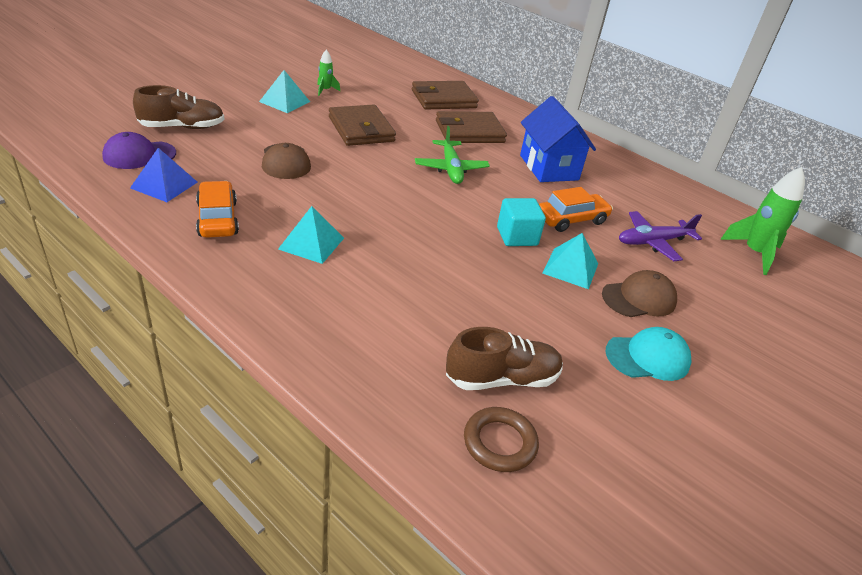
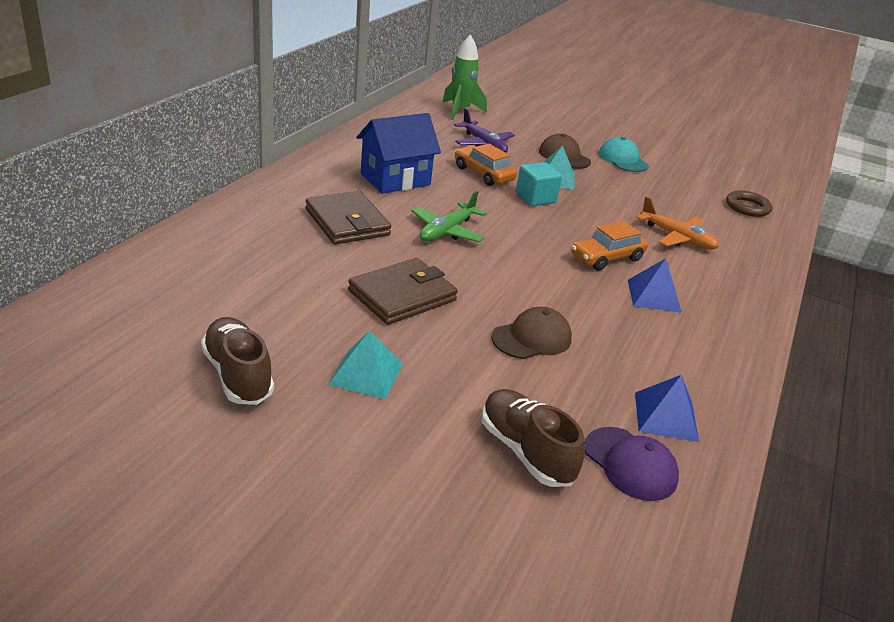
camera: 105 degrees left, 5 degrees down
orange car [196,181,239,238] -> orange car moved to [571,221,648,271]
turquoise pyramid [278,206,344,264] -> blue pyramid [628,258,682,313]
green rocket [317,50,340,96] -> none
brown wallet [412,81,479,109] -> none
green plane [415,126,490,184] -> green plane turned 150 degrees clockwise [411,191,487,242]
brown shoe [446,327,563,390] -> brown shoe moved to [201,317,274,405]
none -> orange plane [636,196,719,249]

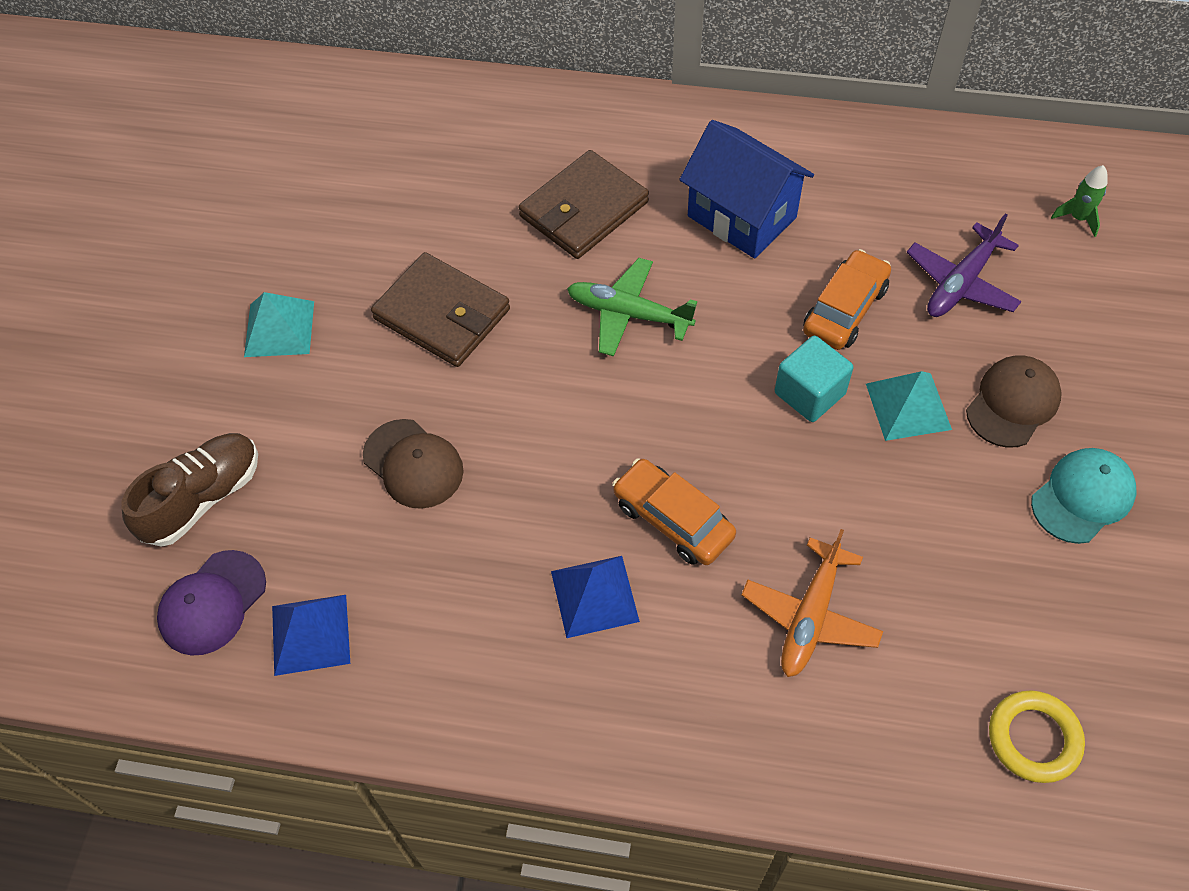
camera: 80 degrees right, 25 degrees up
brown shoe [201,317,274,405] -> none
green rocket [443,34,487,120] -> green rocket [1051,165,1108,237], size x0.53
brown ring [726,190,773,217] -> yellow ring [989,691,1085,783]

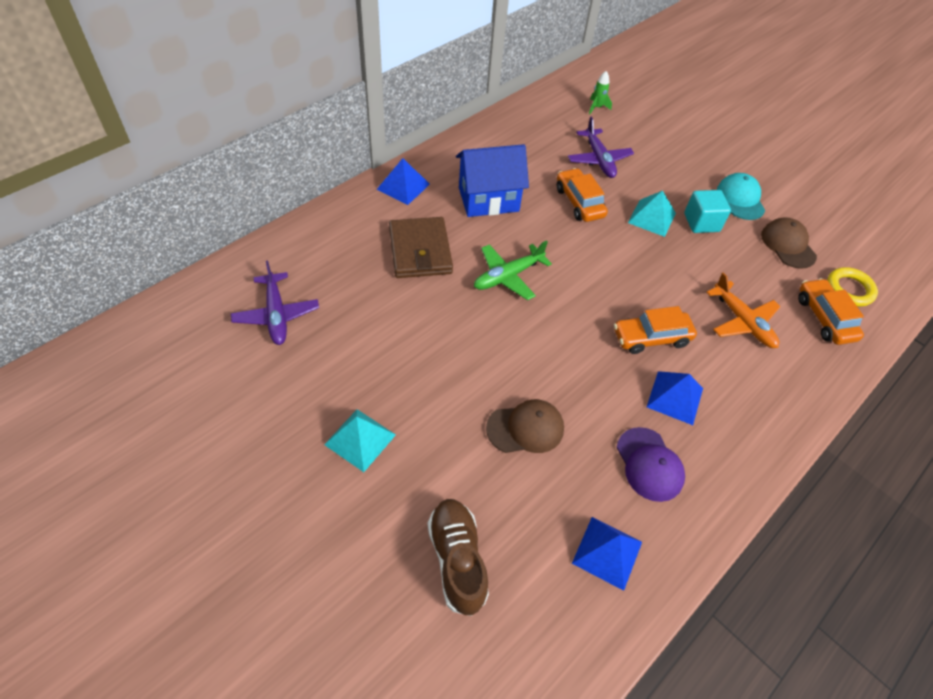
camera: 60 degrees left, 5 degrees down
purple cap [157,550,266,656] -> purple cap moved to [617,427,685,502]
brown wallet [371,252,510,367] -> none
turquoise cube [775,336,853,422] -> turquoise cube moved to [684,190,731,233]
brown cap [966,355,1062,448] -> brown cap moved to [761,217,817,269]
none -> purple plane [231,260,319,345]
none -> blue pyramid [377,158,430,205]
none -> orange car [798,278,864,345]

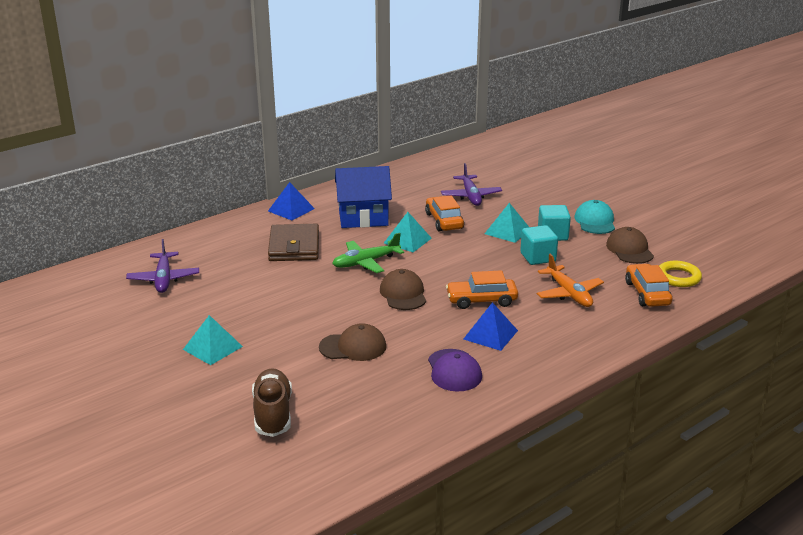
camera: 10 degrees right, 25 degrees down
blue pyramid [572,517,642,591] -> none
green rocket [589,71,612,114] -> none
none -> brown cap [380,269,426,310]
none -> turquoise pyramid [384,212,432,252]
none -> turquoise cube [520,225,558,265]

